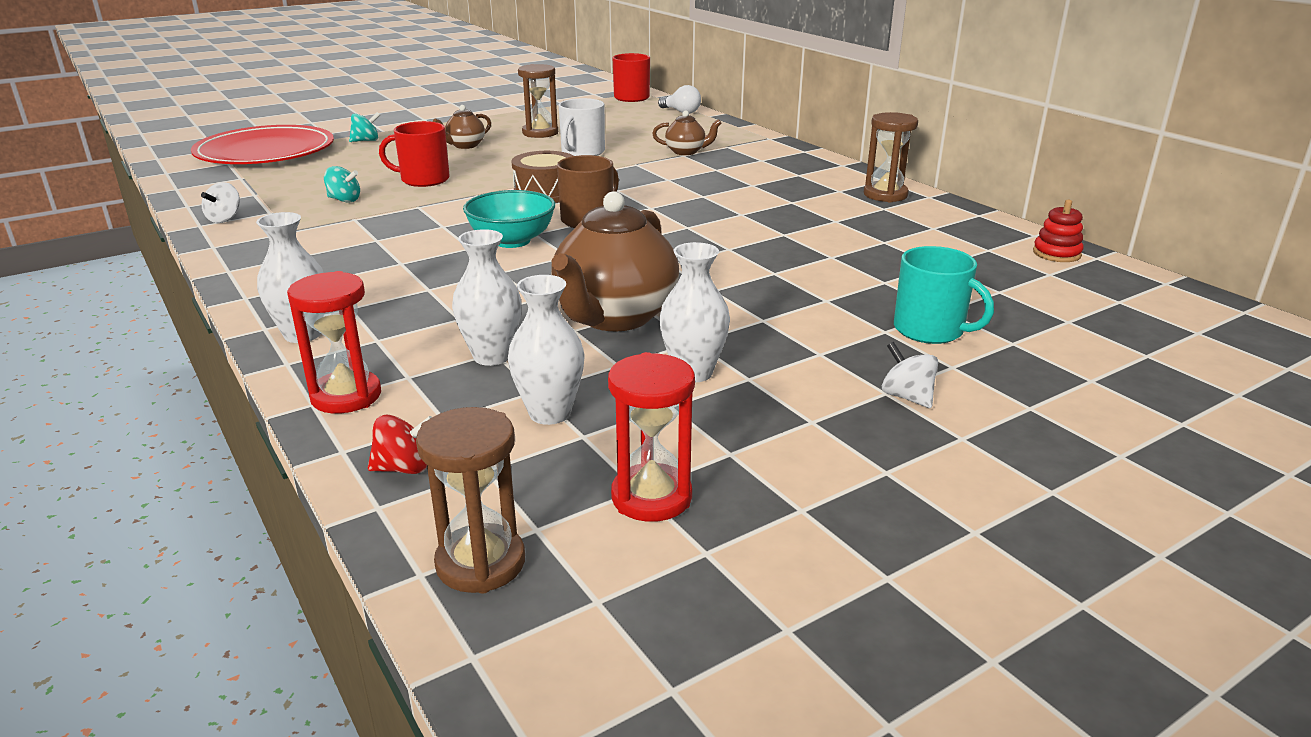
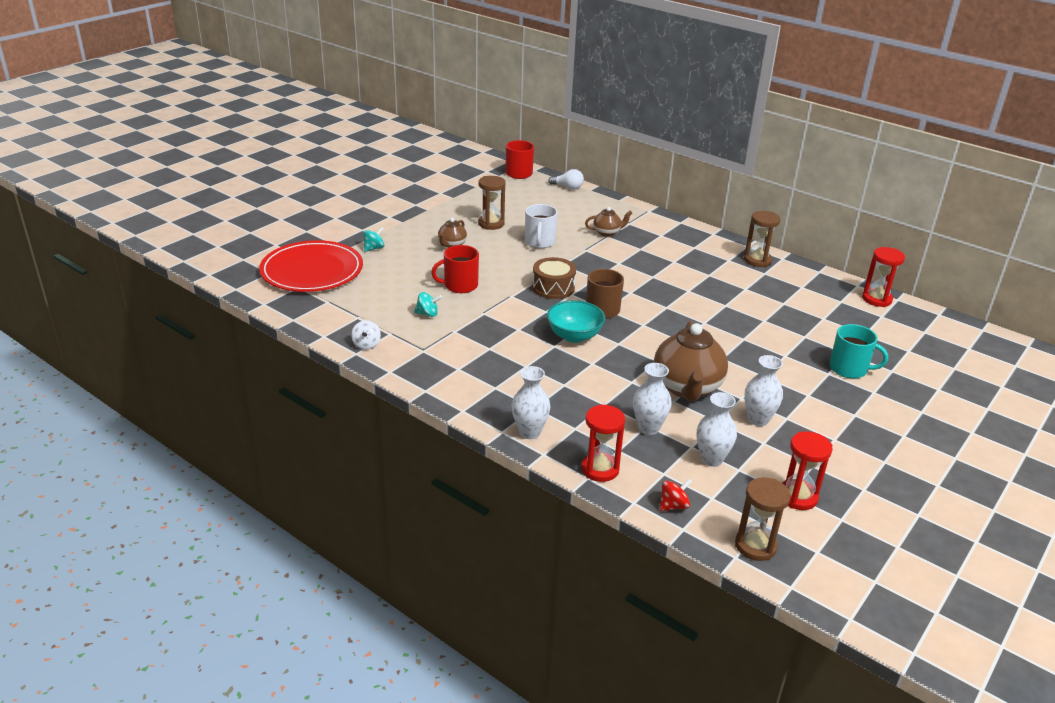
camera: 20 degrees left, 5 degrees up
white spinning top [882,342,938,408] -> none
red stacking toy [1033,199,1084,262] -> red hourglass [862,247,905,307]

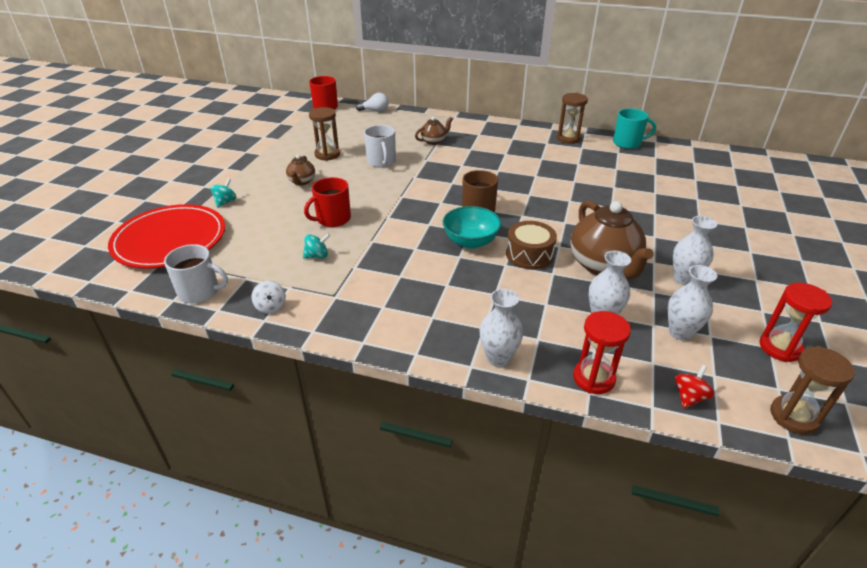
camera: 20 degrees left, 5 degrees up
brown drum [532,257,576,299] -> brown drum moved to [506,221,557,270]
turquoise mug [829,324,888,379] -> turquoise mug moved to [613,108,656,149]
red hourglass [862,247,905,307] -> none
none -> white mug [164,244,228,304]

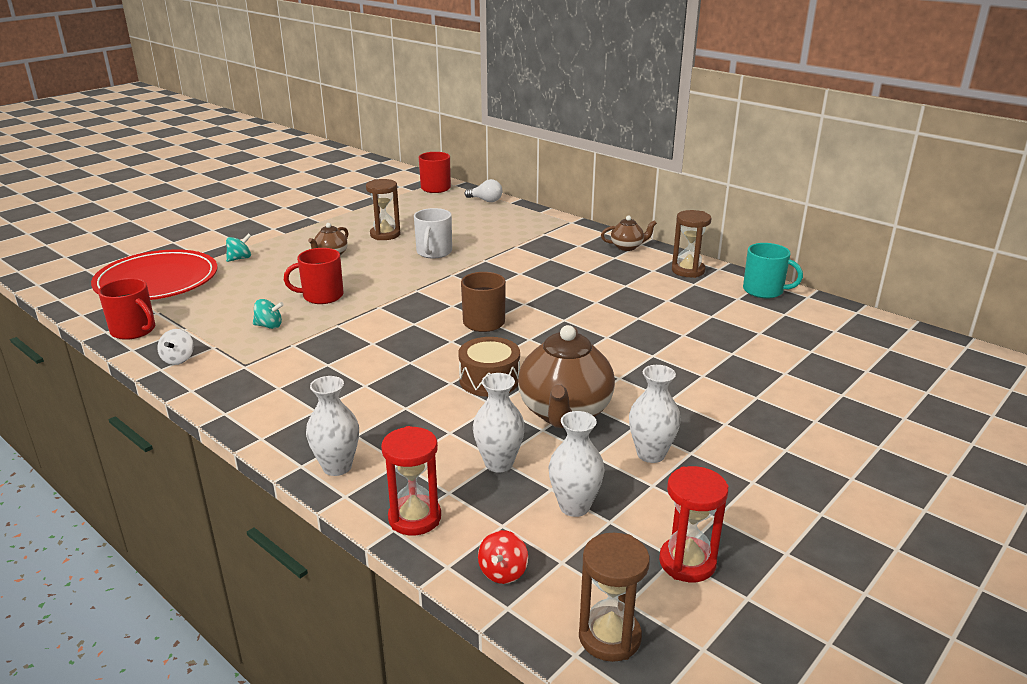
camera: 25 degrees right, 10 degrees down
white mug [164,244,228,304] -> red mug [98,278,155,340]
brown teapot [415,117,453,145] -> brown teapot moved to [601,216,657,251]
turquoise bowl [443,206,502,249] -> none
red spinning top [675,365,715,408] -> red spinning top turned 135 degrees clockwise [478,530,528,584]

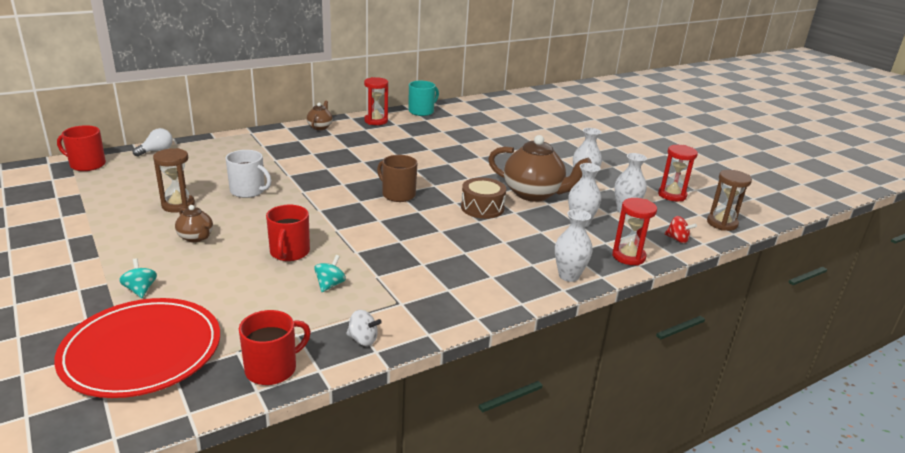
camera: 75 degrees left, 0 degrees up
brown hourglass [672,210,712,278] -> red hourglass [364,77,388,125]

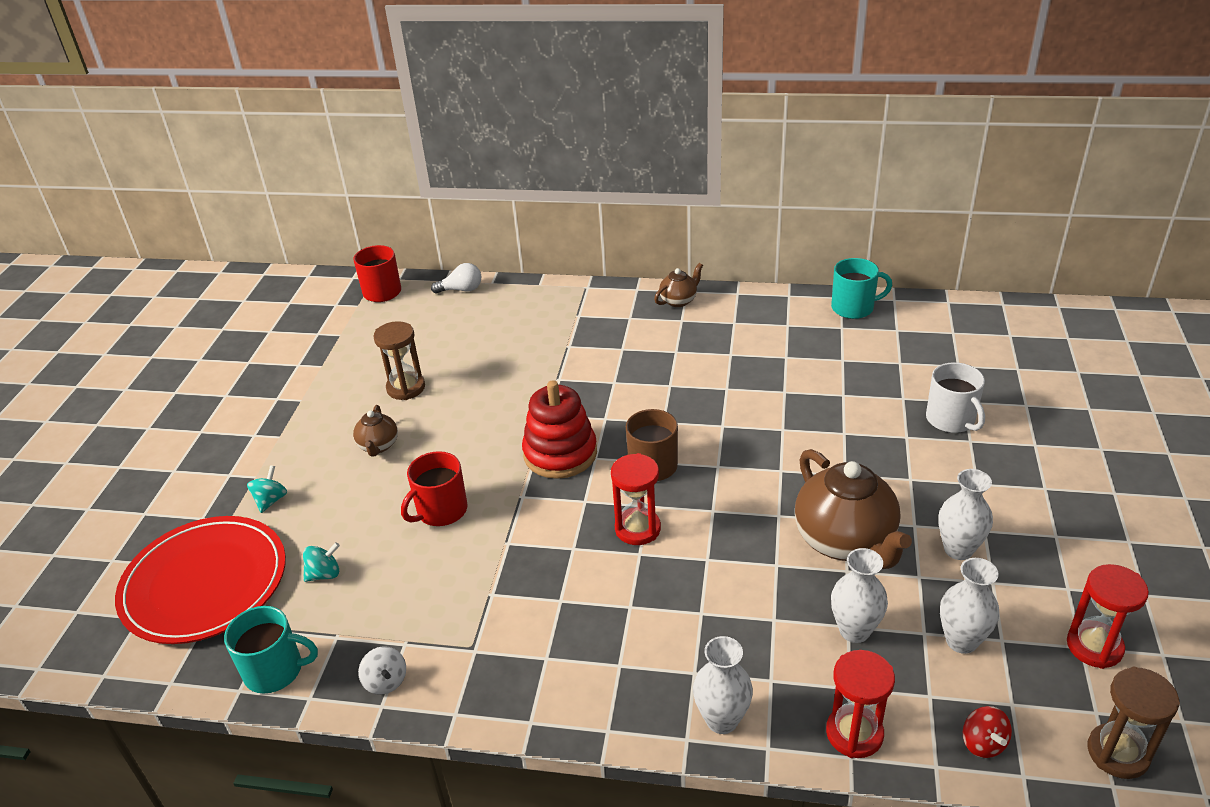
camera: 45 degrees right, 10 degrees up
white mug [226,150,271,198] -> white mug moved to [926,362,985,433]
red mug [239,310,311,385] -> turquoise mug [224,606,318,694]
turquoise spinning top [314,255,346,292] -> turquoise spinning top moved to [303,542,340,582]
red hourglass [364,77,388,125] -> red hourglass moved to [611,453,661,545]
brown drum [461,178,506,219] -> none
none -> red stacking toy [522,380,597,479]

